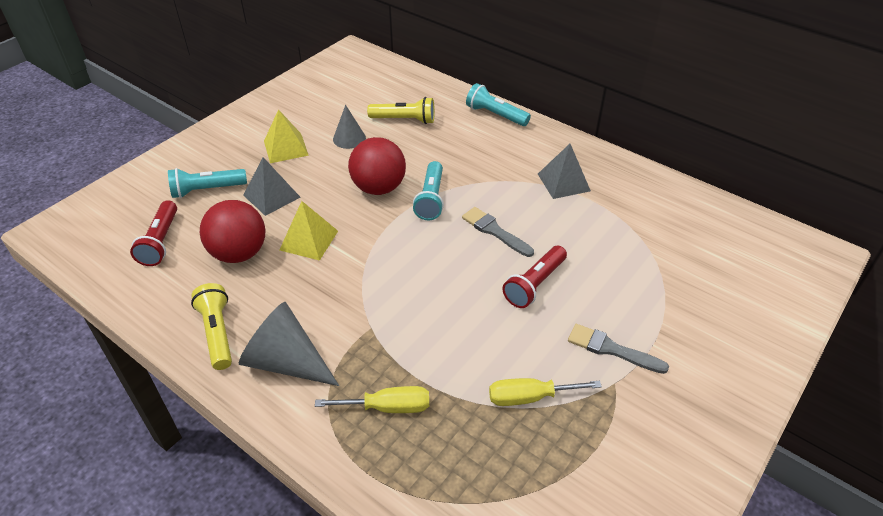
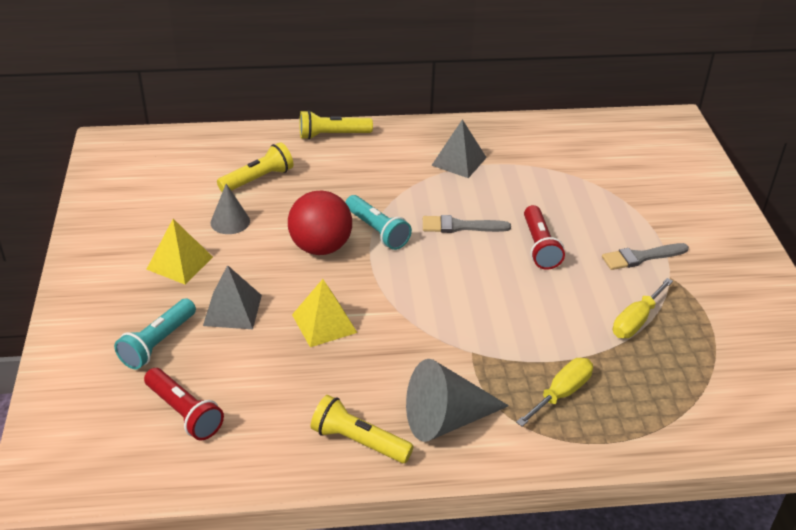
camera: 45 degrees left, 5 degrees down
red ball [200,200,265,263] -> none
turquoise flashlight [466,83,531,126] -> yellow flashlight [300,110,373,140]

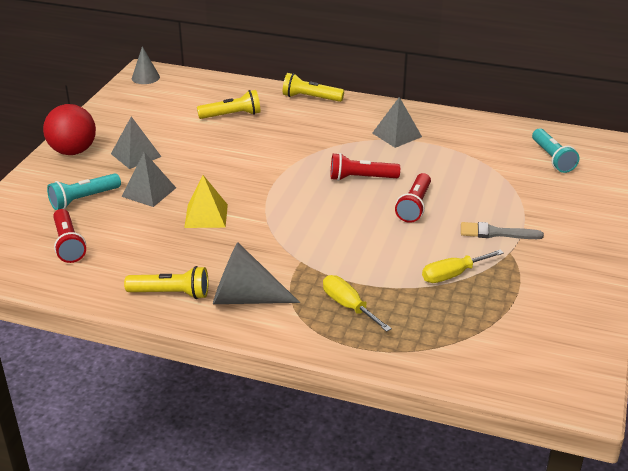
camera: 25 degrees right, 5 degrees down
yellow pyramid [146,219,213,285] -> grey pyramid [111,116,162,169]
grey cone [210,184,250,234] -> grey cone moved to [132,46,160,84]
red ball [288,190,352,255] -> red ball moved to [43,104,96,155]
yellow flashlight [311,395,414,463] -> yellow flashlight turned 135 degrees clockwise [124,266,208,299]
turquoise flashlight [345,195,412,250] -> turquoise flashlight moved to [532,129,579,173]
grey brush [423,215,511,233] -> red flashlight [331,153,400,181]
yellow screwdriver [516,358,593,427] -> yellow screwdriver turned 105 degrees counterclockwise [323,275,392,332]

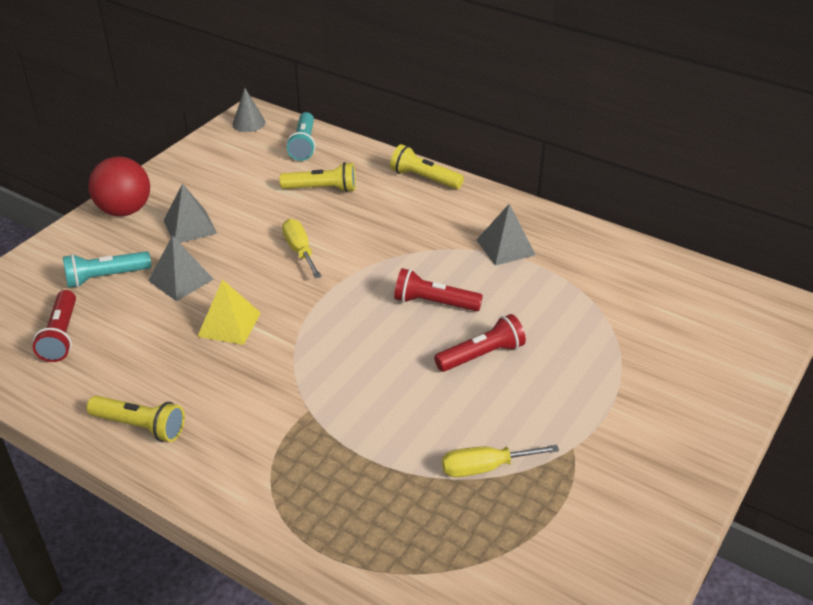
camera: 15 degrees right, 5 degrees up
grey cone [213,242,300,304] -> none
yellow screwdriver [323,275,392,332] -> yellow screwdriver moved to [282,219,322,279]
red flashlight [395,173,431,223] -> red flashlight turned 150 degrees counterclockwise [434,314,526,372]
grey brush [461,222,544,239] -> none
turquoise flashlight [532,129,579,173] -> turquoise flashlight moved to [286,112,315,161]

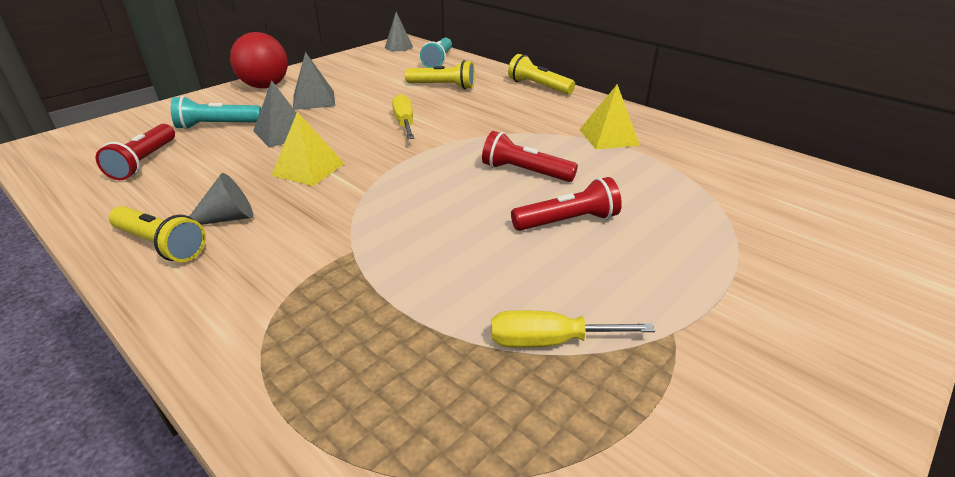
camera: 10 degrees right, 5 degrees down
grey pyramid [476,204,536,266] -> yellow pyramid [579,84,640,149]
none -> grey cone [189,173,253,225]

